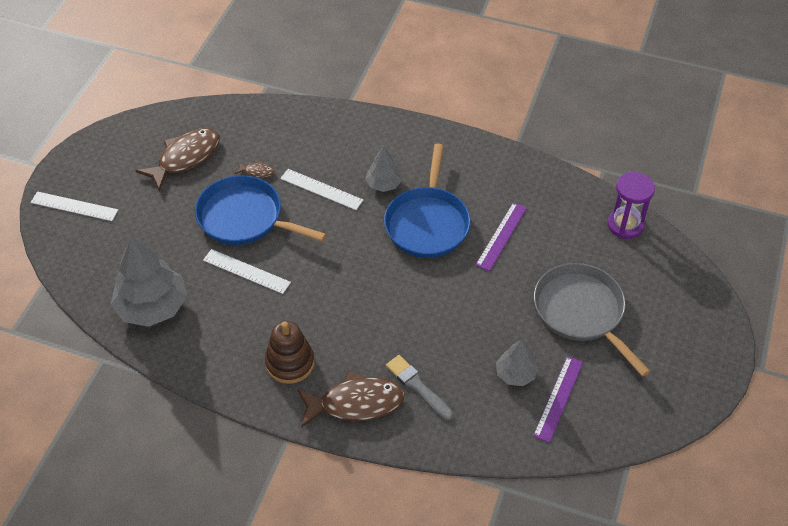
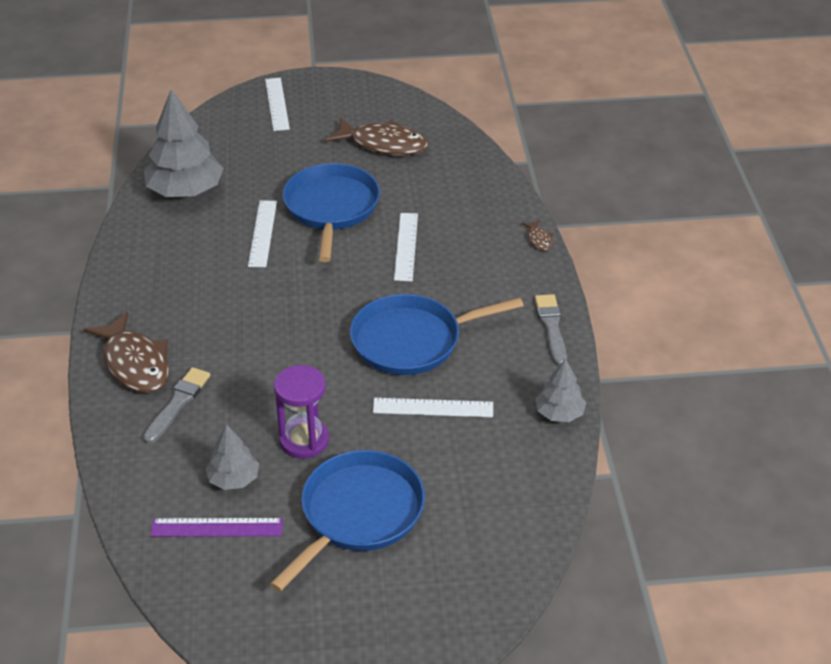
camera: 65 degrees right, 10 degrees down
brown fish [234,161,275,178] -> brown fish moved to [522,220,553,251]
brown stacking toy [265,321,315,384] -> none
grey tree [365,146,402,192] -> grey tree moved to [535,358,586,422]
purple ruler [476,202,527,271] -> white ruler [373,398,493,417]
grey pan [534,263,650,377] -> blue pan [270,450,425,592]
purple hourglass [607,172,655,239] -> purple hourglass moved to [274,365,329,459]
none -> grey brush [535,294,567,366]

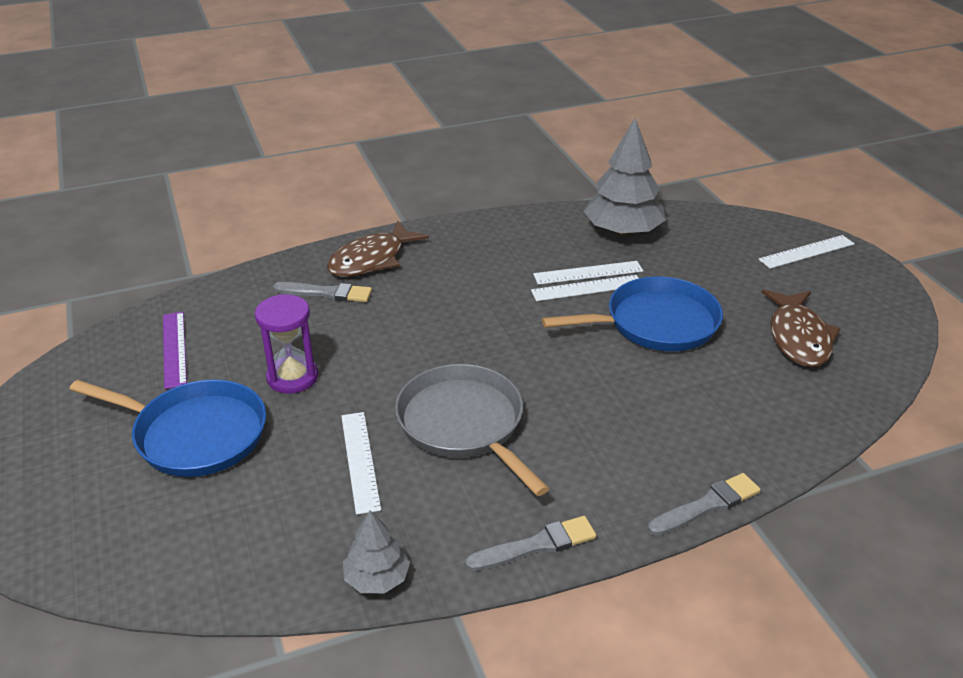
camera: 75 degrees right, 5 degrees down
grey tree [206,424,259,490] -> none
blue pan [350,294,524,375] -> grey pan [395,364,549,496]
white ruler [394,213,418,281] -> white ruler moved to [533,261,643,285]
brown fish [522,220,553,251] -> grey brush [648,473,760,536]

